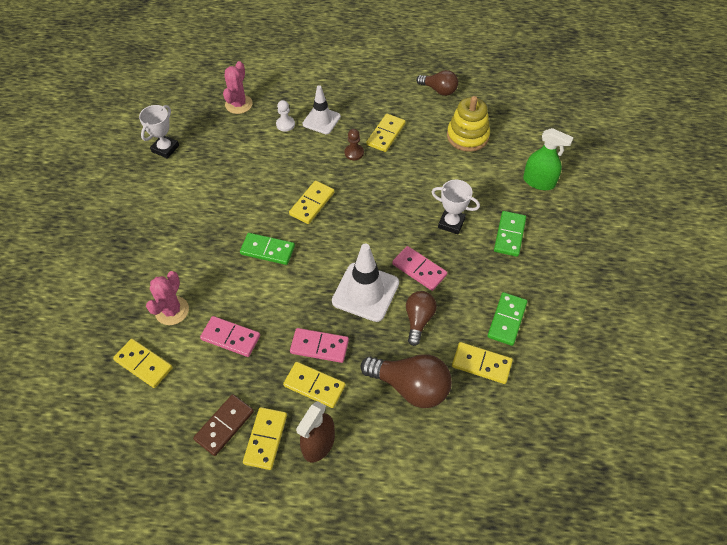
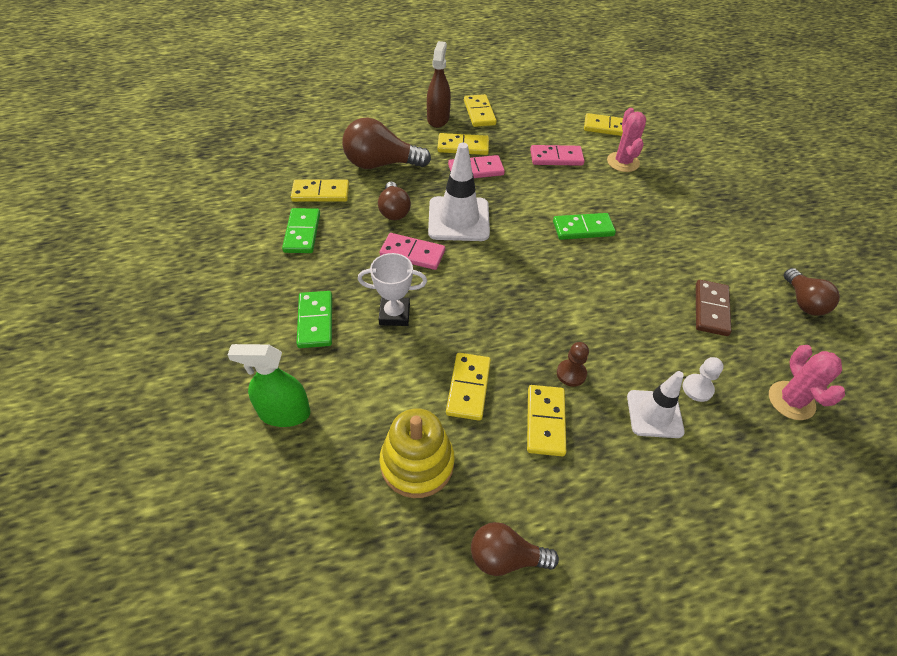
camera: 155 degrees right, 5 degrees down
white trophy [139,105,179,159] -> brown light bulb [784,268,840,316]
brown domino [193,394,254,456] -> brown domino moved to [696,280,731,336]
yellow domino [289,181,334,224] -> yellow domino moved to [446,353,491,421]

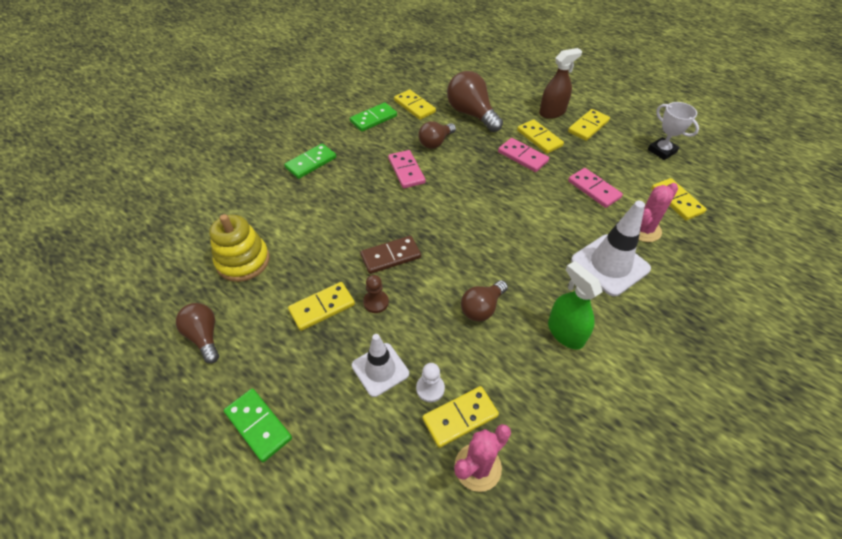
camera: 55 degrees right, 0 degrees up
green spray bottle [228,344,310,427] -> green spray bottle moved to [548,261,603,350]
white trophy [358,253,427,326] -> white trophy moved to [648,102,699,160]
white traffic cone [428,143,490,241] -> white traffic cone moved to [571,201,651,296]
yellow domino [446,353,491,421] -> yellow domino moved to [422,386,499,448]
green domino [553,213,616,240] -> green domino moved to [224,389,292,462]
brown domino [696,280,731,336] -> brown domino moved to [360,236,421,274]
brown light bulb [784,268,840,316] -> brown light bulb moved to [461,280,508,322]

